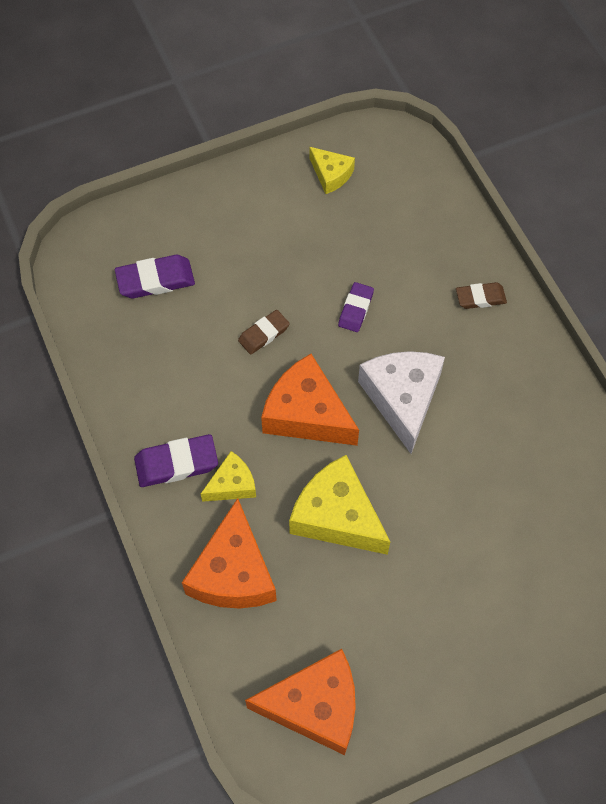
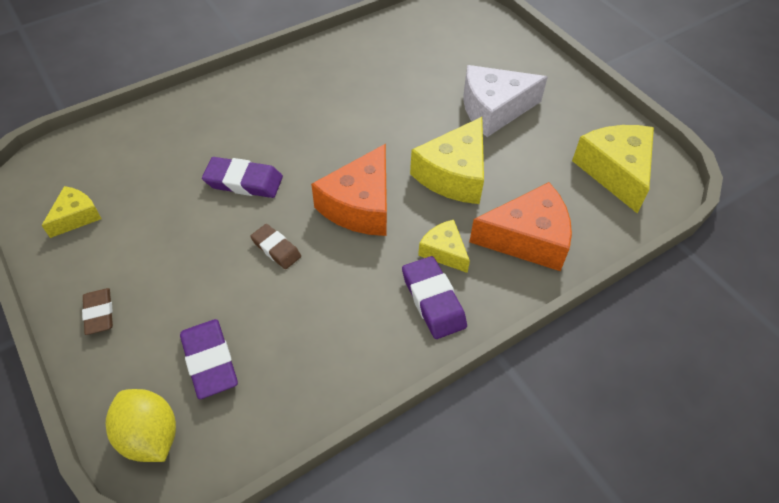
camera: 100 degrees left, 10 degrees down
orange cheese [245,649,356,755] -> yellow cheese [572,125,654,213]
purple eraser [338,282,374,332] -> purple eraser [202,157,283,198], size x1.52
white cheese [358,351,445,454] -> white cheese moved to [463,65,548,137]
brown eraser [456,282,507,309] -> brown eraser moved to [82,288,113,335]
none -> yellow lemon [106,389,176,462]

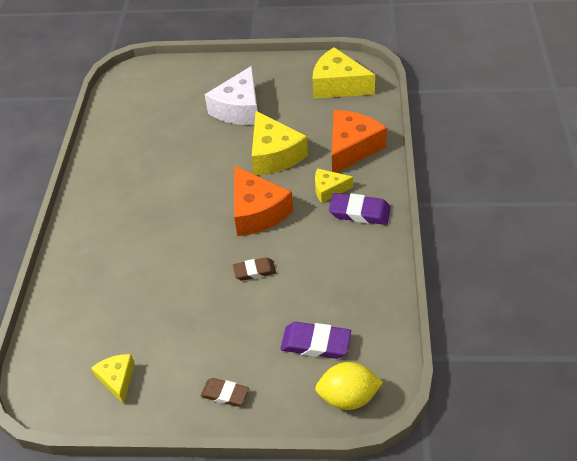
camera: 50 degrees left, 5 degrees down
purple eraser [202,157,283,198] -> none

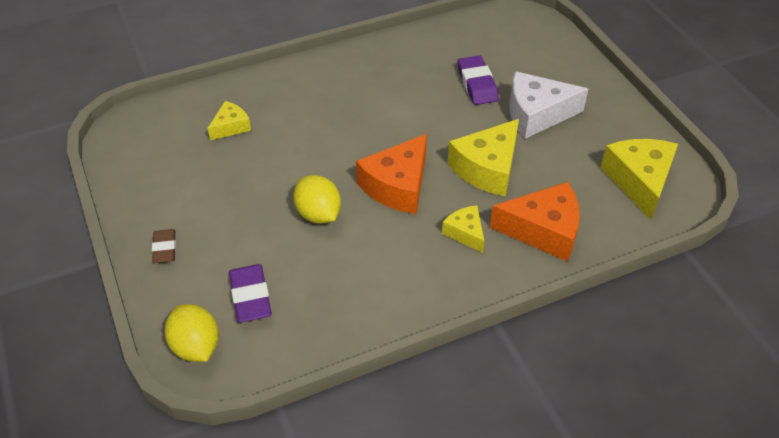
camera: 60 degrees right, 0 degrees up
yellow cheese [91,354,135,404] -> yellow cheese moved to [207,101,251,140]
brown eraser [233,257,276,281] -> yellow lemon [293,175,341,224]
purple eraser [329,193,391,225] -> purple eraser moved to [457,55,499,105]

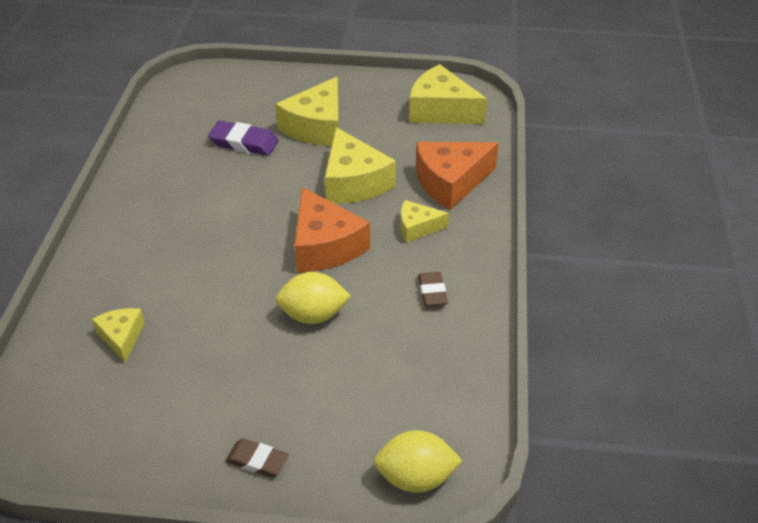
camera: 60 degrees left, 5 degrees down
purple eraser [229,264,272,323] -> none
orange cheese [490,182,580,261] -> orange cheese turned 150 degrees counterclockwise [416,142,499,210]
white cheese [509,71,588,139] -> yellow cheese [276,77,339,146]
none -> brown eraser [418,272,448,306]

